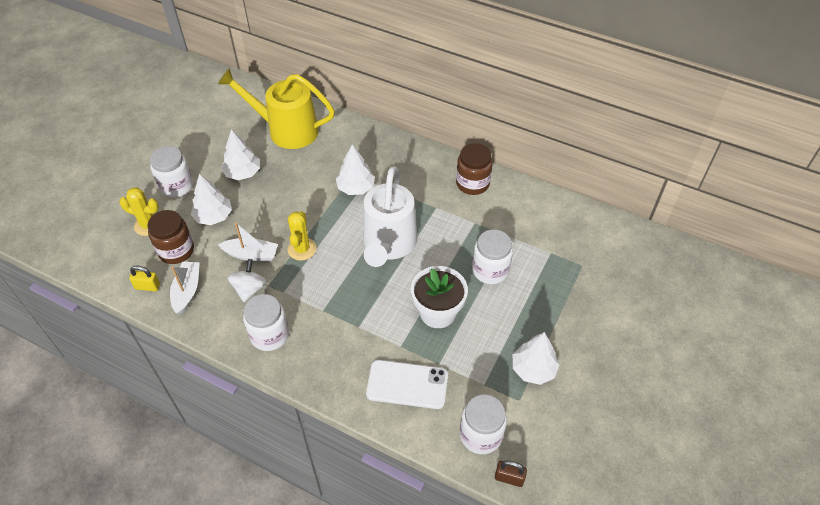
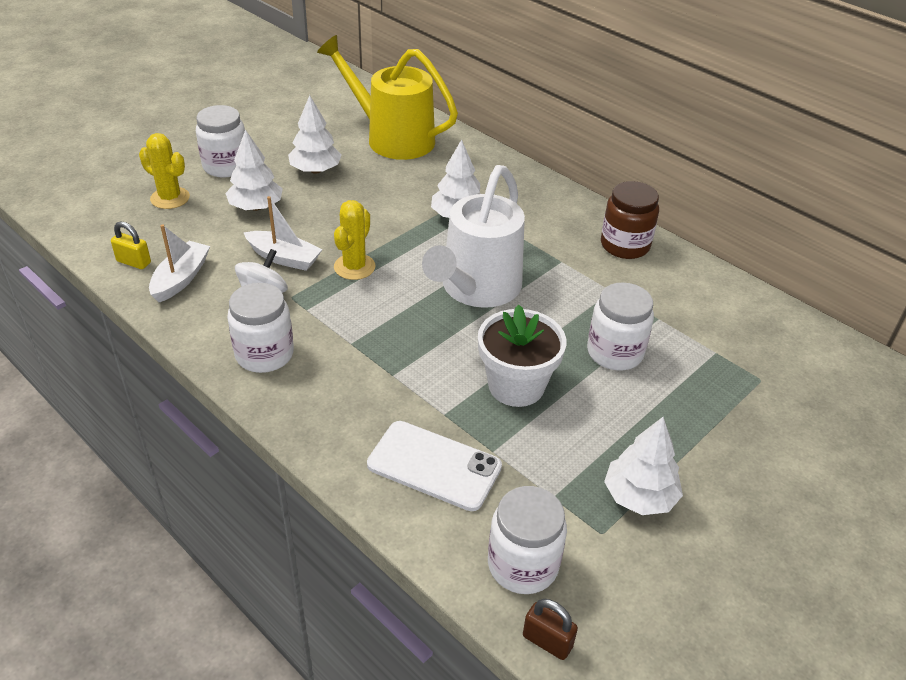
camera: 15 degrees right, 10 degrees down
brown jar [147,210,194,264] -> none

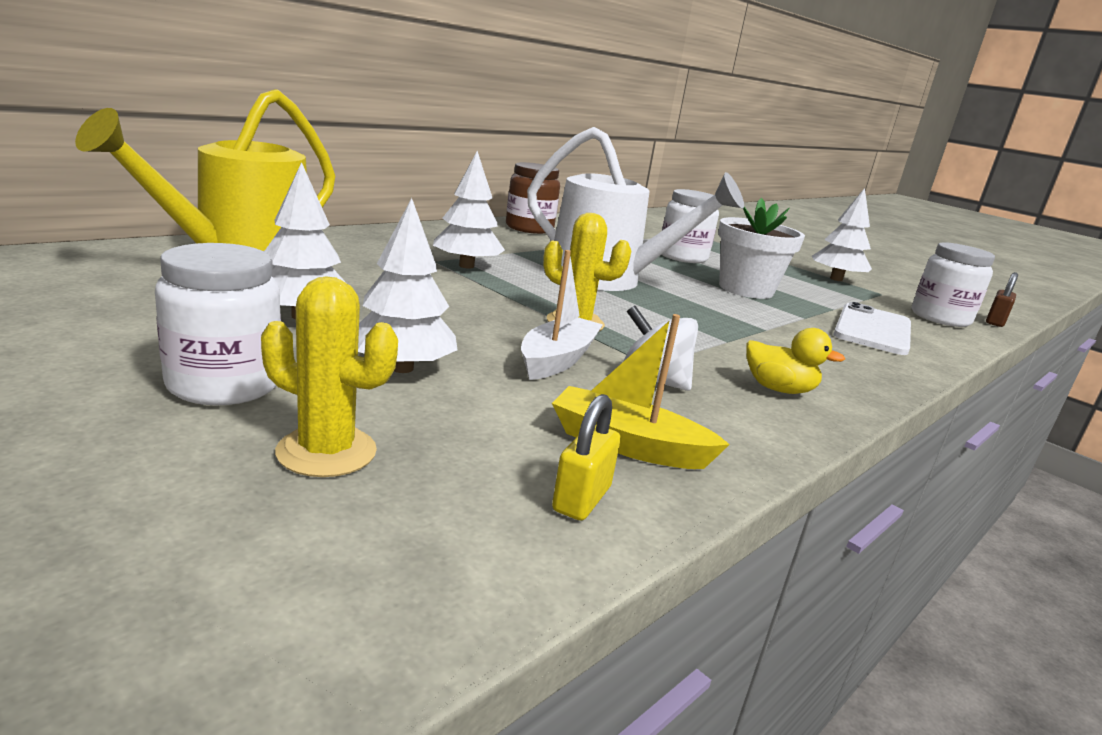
camera: 90 degrees left, 20 degrees down
yellow cactus [139,133,190,209] -> yellow cactus turned 75 degrees clockwise [261,276,398,477]
white boat [149,224,210,303] -> yellow boat [552,314,730,469]
white jar [227,283,294,373] -> yellow duck [746,328,845,394]

